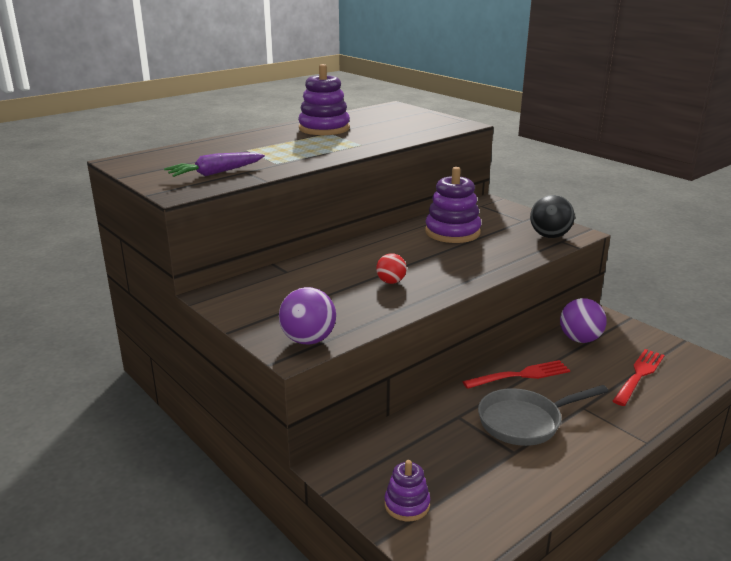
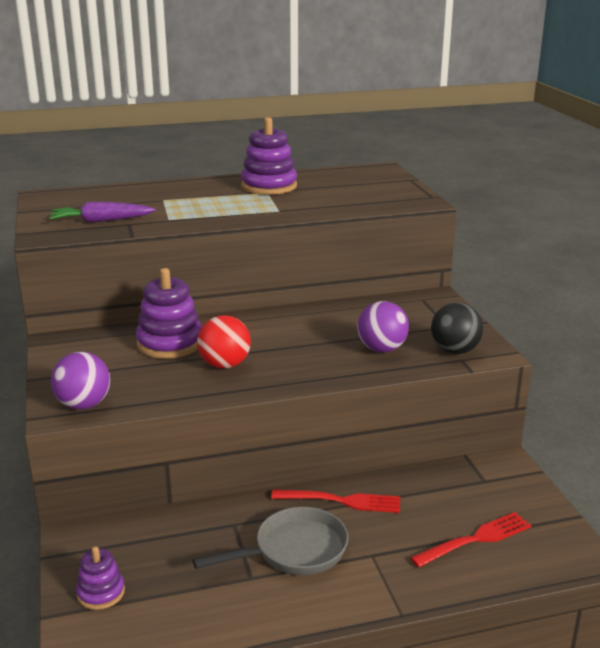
camera: 25 degrees right, 0 degrees up
red ball [376,253,407,284] -> red ball [197,315,251,369], size x1.61
purple stacking toy [425,167,481,243] -> purple stacking toy moved to [136,268,202,359]
grey pan [478,385,608,446] -> grey pan turned 150 degrees clockwise [193,507,348,575]
purple ball [560,298,607,343] -> purple ball moved to [357,301,409,352]

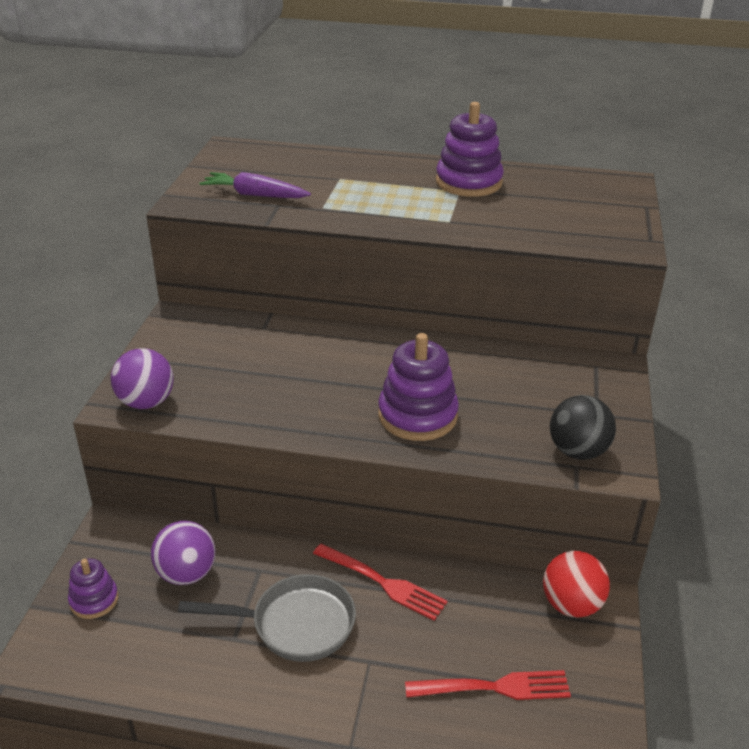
camera: 25 degrees right, 10 degrees up
purple stacking toy [136,268,202,359] -> purple stacking toy moved to [378,333,459,441]
red ball [197,315,251,369] -> red ball moved to [543,551,610,618]
purple ball [357,301,409,352] -> purple ball moved to [151,521,215,585]

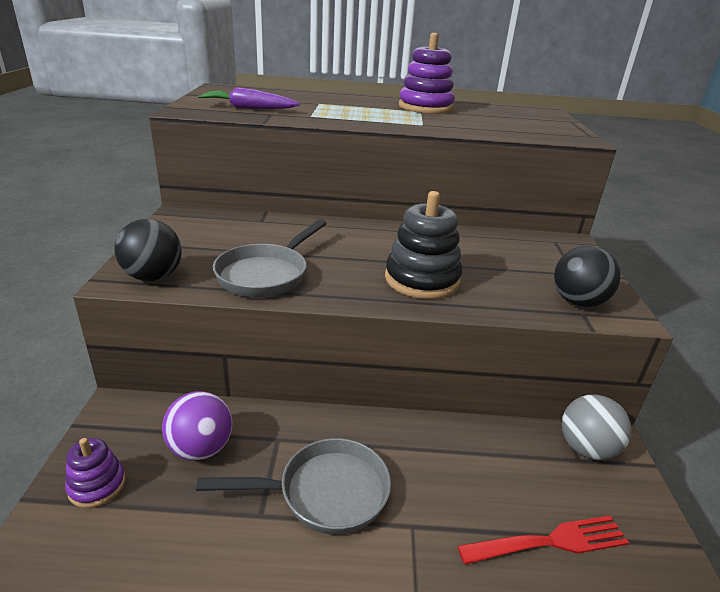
camera: 10 degrees left, 5 degrees down
purple ball [111,348,174,409] -> black ball [114,219,182,281]
red fork [313,544,448,621] -> none
purple stacking toy [378,333,459,441] -> black stacking toy [385,191,462,299]
red ball [543,551,610,618] -> grey ball [562,394,632,460]
none -> grey pan [213,219,327,298]

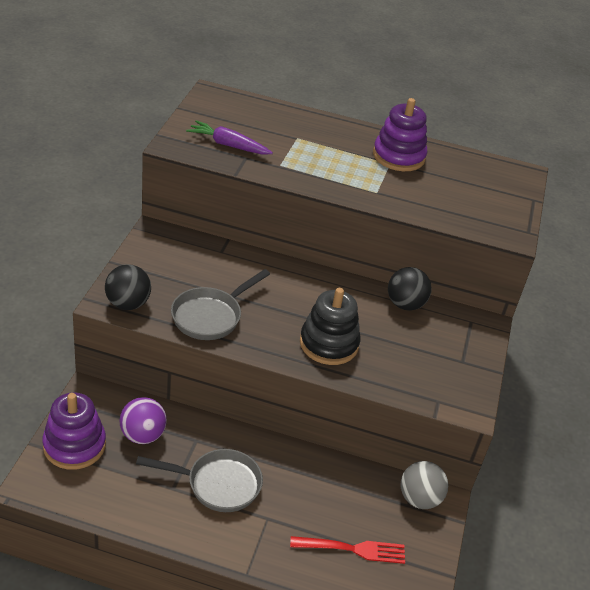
camera: 10 degrees right, 10 degrees up
purple stacking toy [65,438,126,508] -> purple stacking toy [42,392,106,470], size x1.77
black ball [554,246,621,307] -> black ball moved to [388,267,432,310]

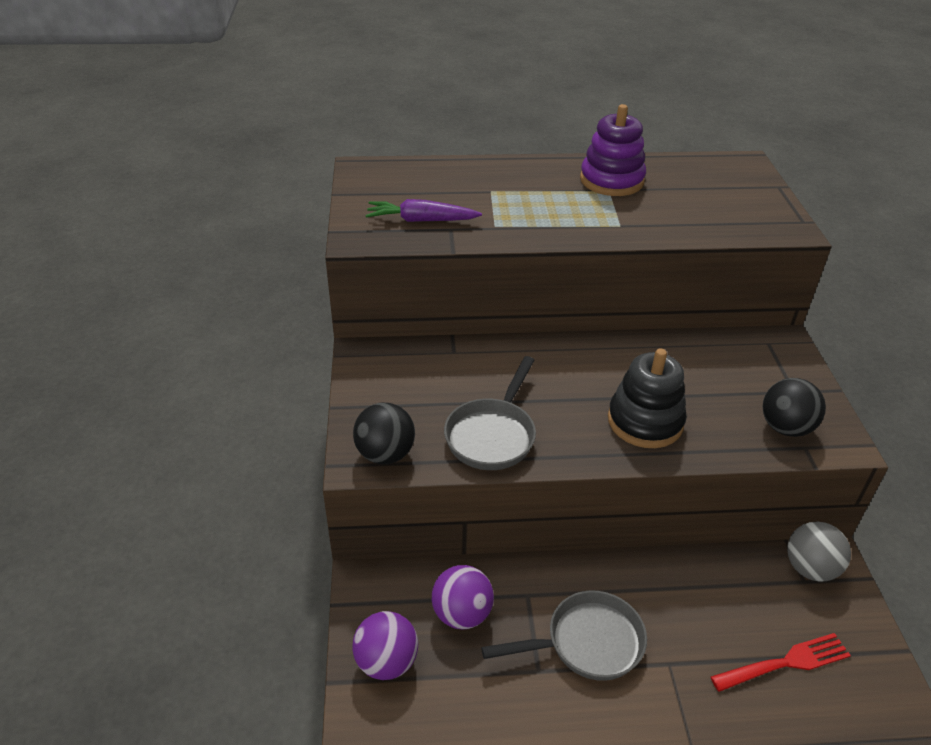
camera: 15 degrees left, 0 degrees up
purple stacking toy [42,392,106,470] -> purple ball [352,611,418,680]
black ball [388,267,432,310] -> black ball moved to [762,378,826,437]

